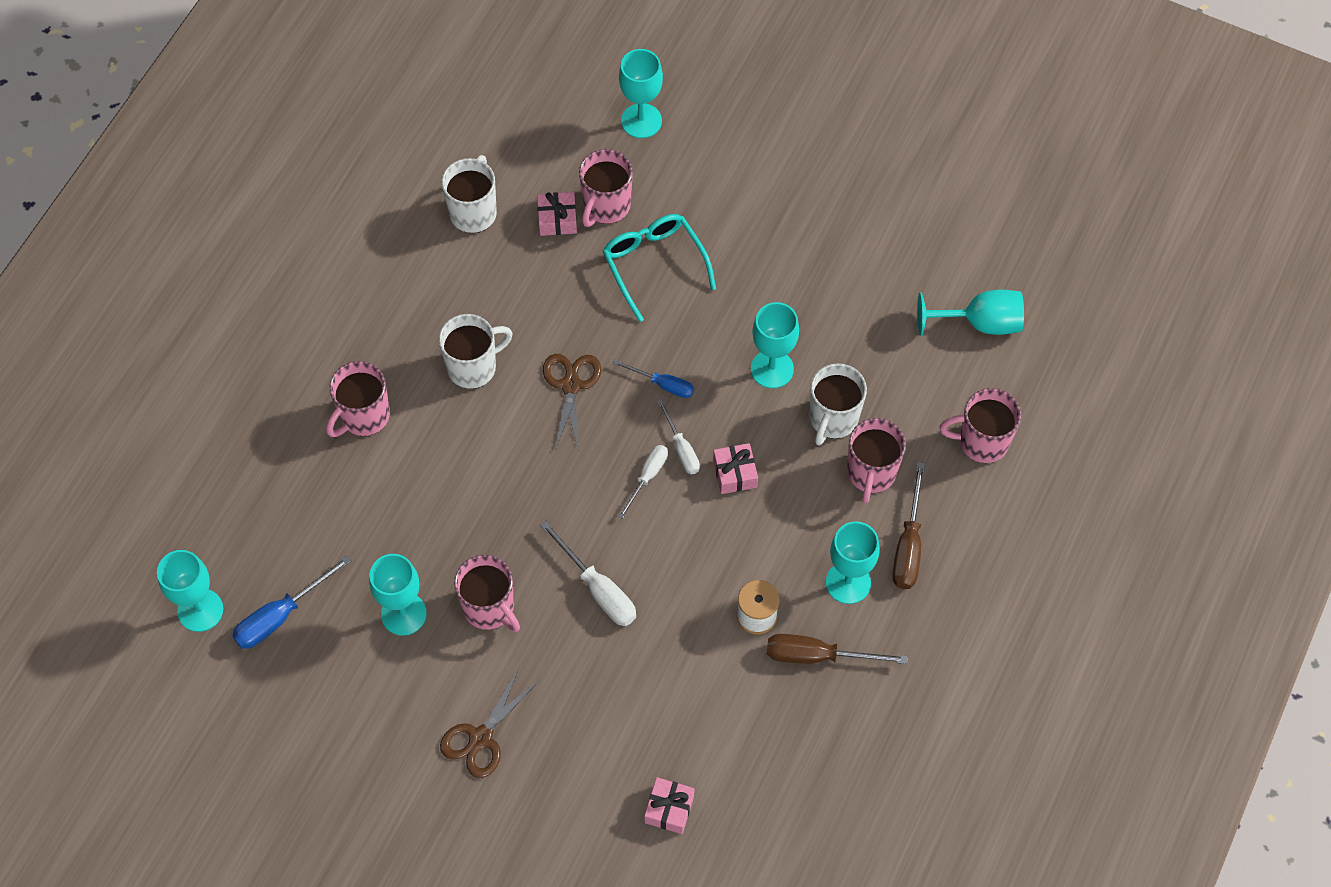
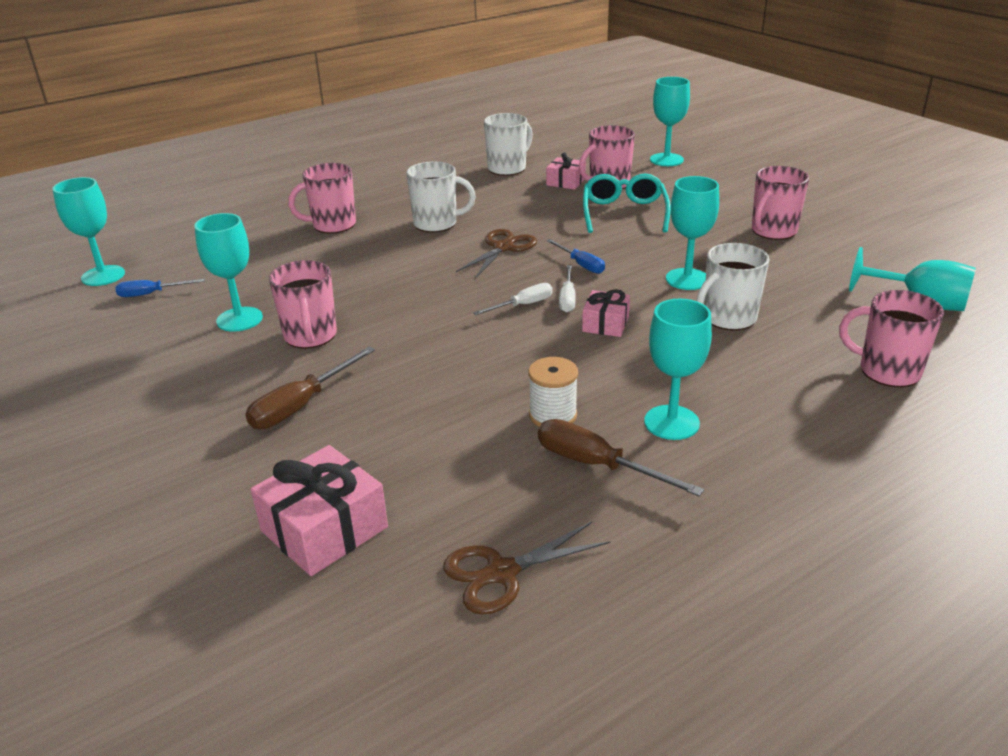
camera: 30 degrees right, 30 degrees down
blue screwdriver [232,555,351,649] -> blue screwdriver [116,279,205,297], size x0.65
brown scissors [440,668,539,778] -> brown scissors moved to [443,522,610,615]
white screwdriver [540,521,636,626] -> none
pink gift [644,777,695,834] -> pink gift [251,445,388,576], size x1.70
pink mug [847,418,906,503] -> pink mug moved to [752,166,809,240]
brown screwdriver [893,462,925,589] -> brown screwdriver moved to [245,347,375,429]

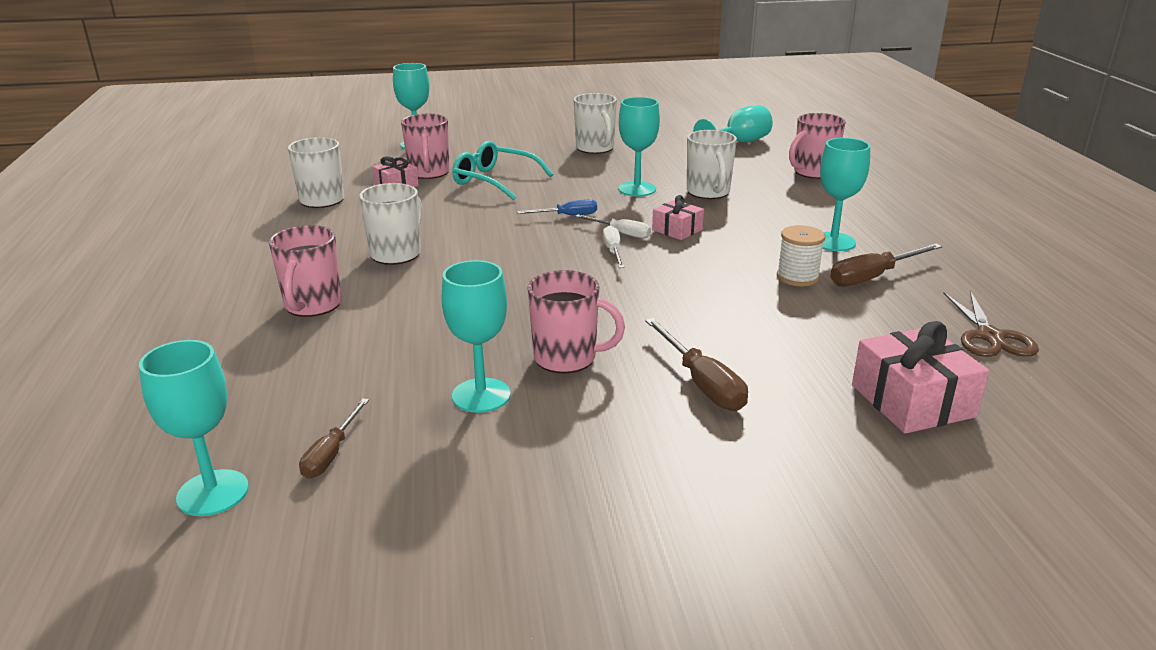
camera: 65 degrees left, 5 degrees down
blue screwdriver [116,279,205,297] -> brown screwdriver [299,398,369,479]
brown scissors [456,229,537,279] -> none
pink mug [752,166,809,240] -> white mug [573,93,617,154]

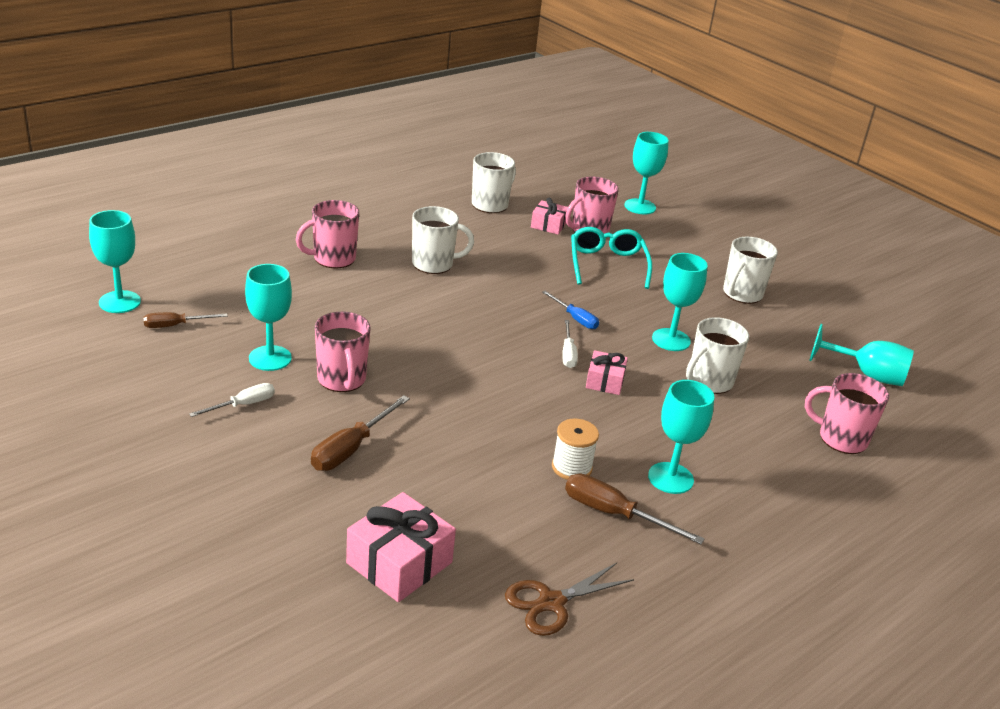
camera: 55 degrees right, 5 degrees up
white screwdriver [603,225,624,268] -> white screwdriver moved to [189,383,275,417]

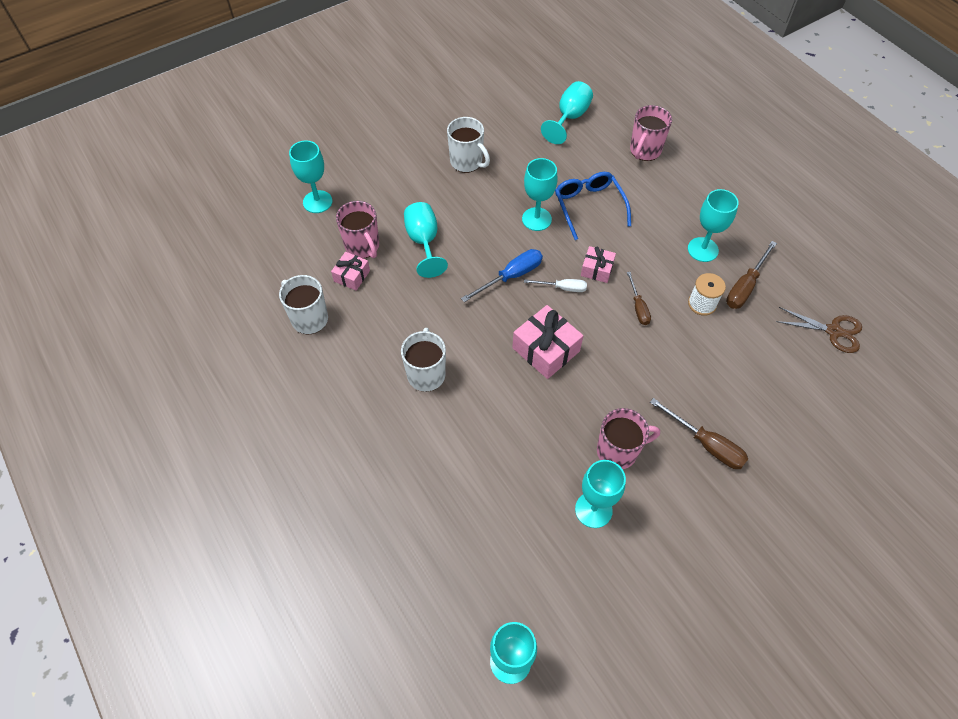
camera: 80 degrees left, 25 degrees up
brown screwdriver [143,312,228,328] -> brown screwdriver moved to [627,272,651,325]
white screwdriver [189,383,275,417] -> none
pink mug [296,200,359,269] -> none
pink gift [346,492,456,602] -> pink gift moved to [512,305,583,379]
brown scissors [505,563,634,636] -> brown scissors turned 45 degrees counterclockwise [776,307,862,353]
blue screwdriver [542,291,599,329] -> blue screwdriver [461,249,543,302], size x1.54
turquoise glasses [571,227,652,289] -> turquoise goblet [404,202,448,278]
white mug [686,317,749,394] -> blue glasses [555,172,631,240]

